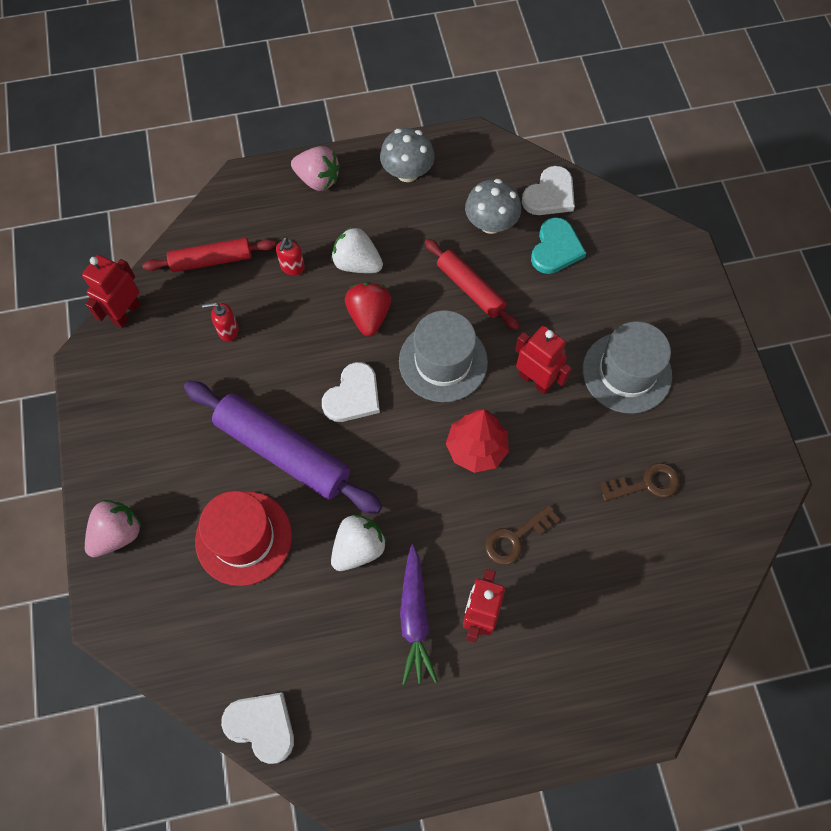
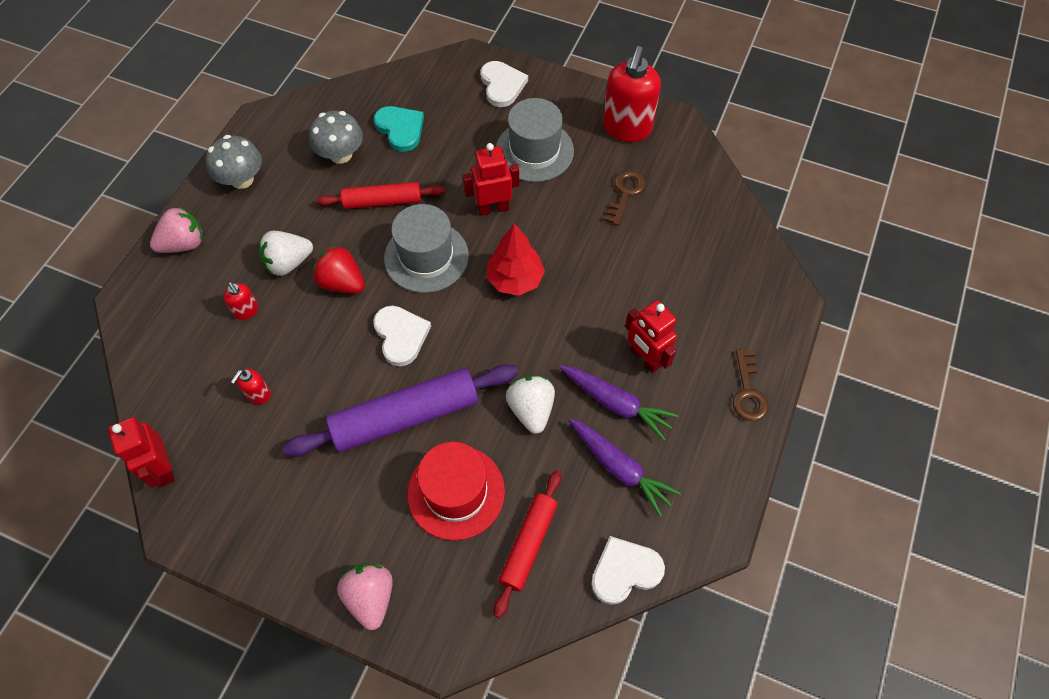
camera: 55 degrees left, 5 degrees down
red rolling pin [142,238,276,272] -> red rolling pin moved to [494,471,561,618]
brown key [485,505,560,565] -> brown key moved to [733,349,769,421]
white heart [522,166,575,215] -> white heart moved to [481,61,528,107]
none -> purple carrot [569,418,681,517]
none -> red soap dispenser [603,46,661,142]

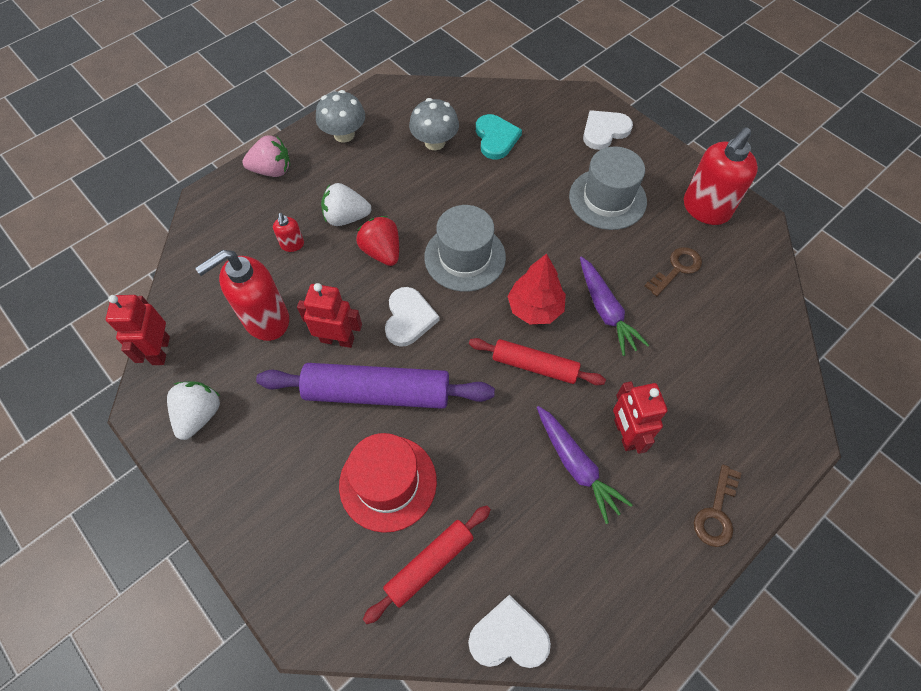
camera: 25 degrees right, 0 degrees up
red soap dispenser [231,369,271,404] -> red soap dispenser [195,250,289,341], size x2.18
red rolling pin [317,182,445,209] -> red rolling pin moved to [469,338,606,385]
pink strawberry [337,563,393,630] -> none
red robot [463,143,519,216] -> red robot moved to [297,283,362,348]
white heart [481,61,528,107] -> white heart turned 135 degrees counterclockwise [583,110,633,150]
white strawberry [506,376,555,434] -> white strawberry moved to [167,381,220,440]
purple carrot [569,418,681,517] -> purple carrot moved to [580,257,649,356]

